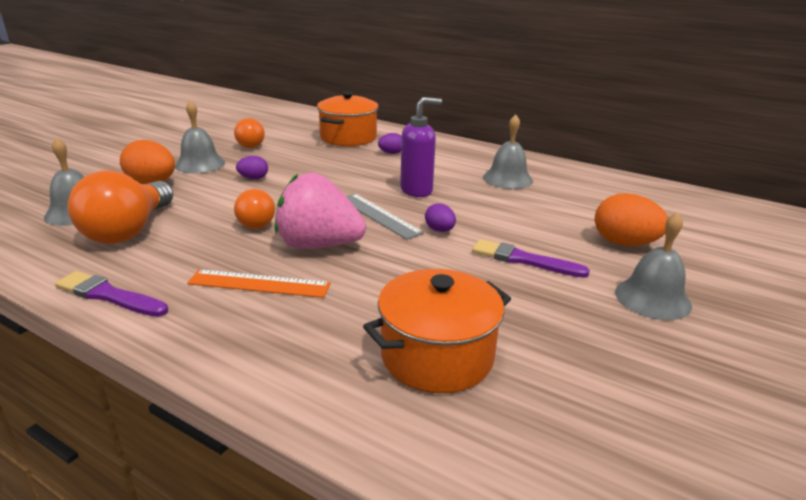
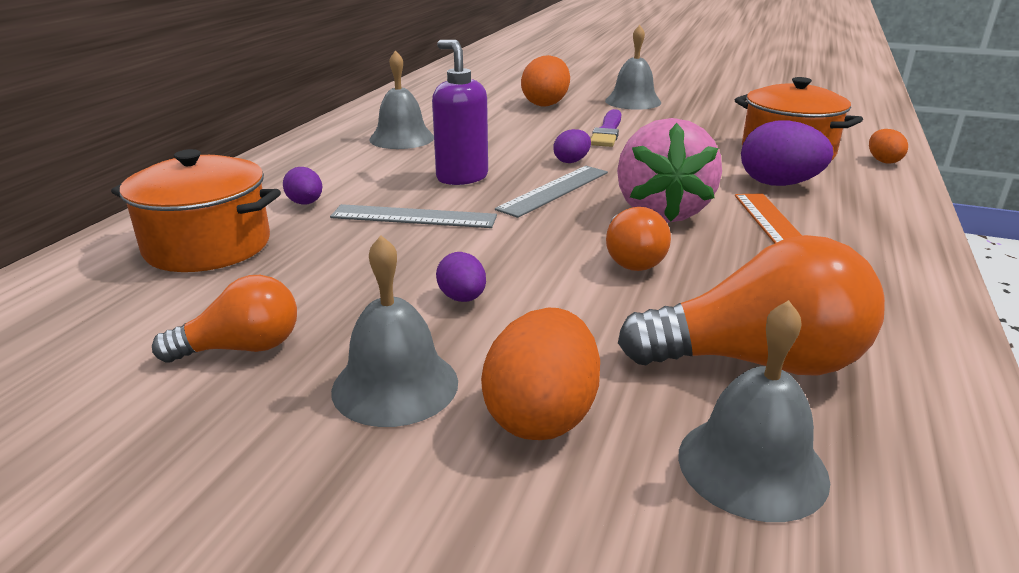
camera: 100 degrees left, 0 degrees up
purple brush [55,271,168,317] -> none
orange light bulb [234,189,275,229] -> orange light bulb turned 105 degrees clockwise [606,207,671,271]
none -> grey ruler [330,204,497,228]
none -> purple egg [741,120,833,186]
none -> orange egg [869,129,908,164]

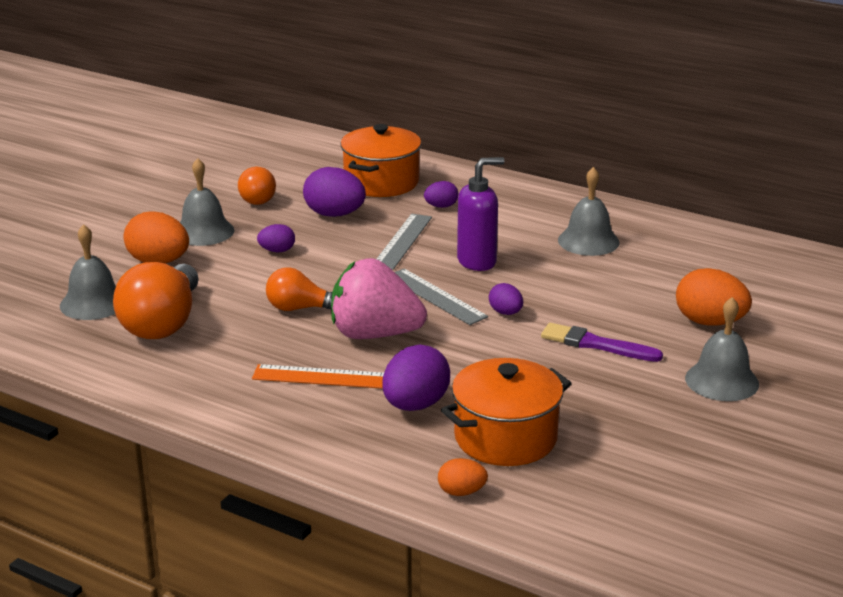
camera: 100 degrees right, 0 degrees up
none -> purple egg [303,167,366,217]

